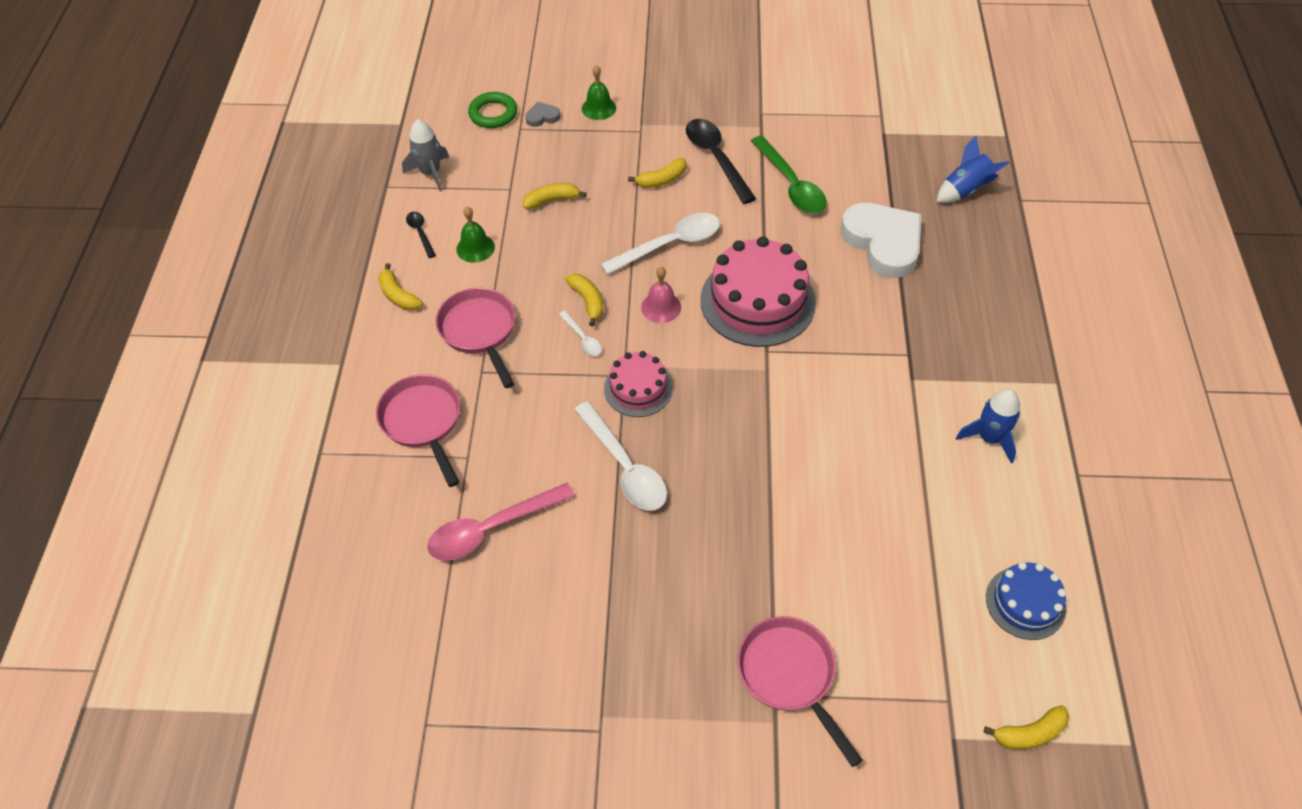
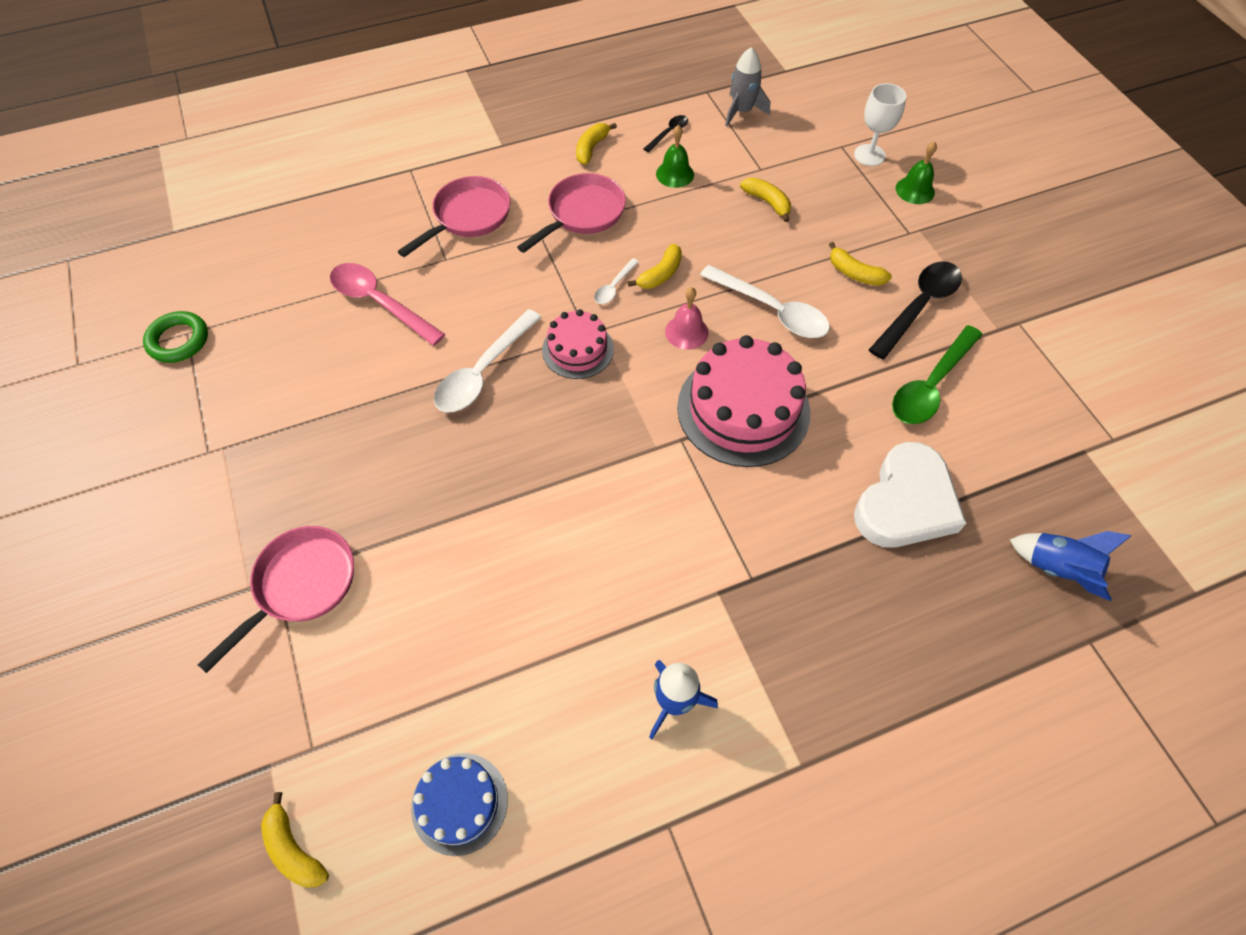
camera: 65 degrees right, 5 degrees up
green ring [468,92,517,128] -> green ring moved to [143,311,208,363]
grey heart [525,102,560,127] -> white goblet [854,83,906,166]

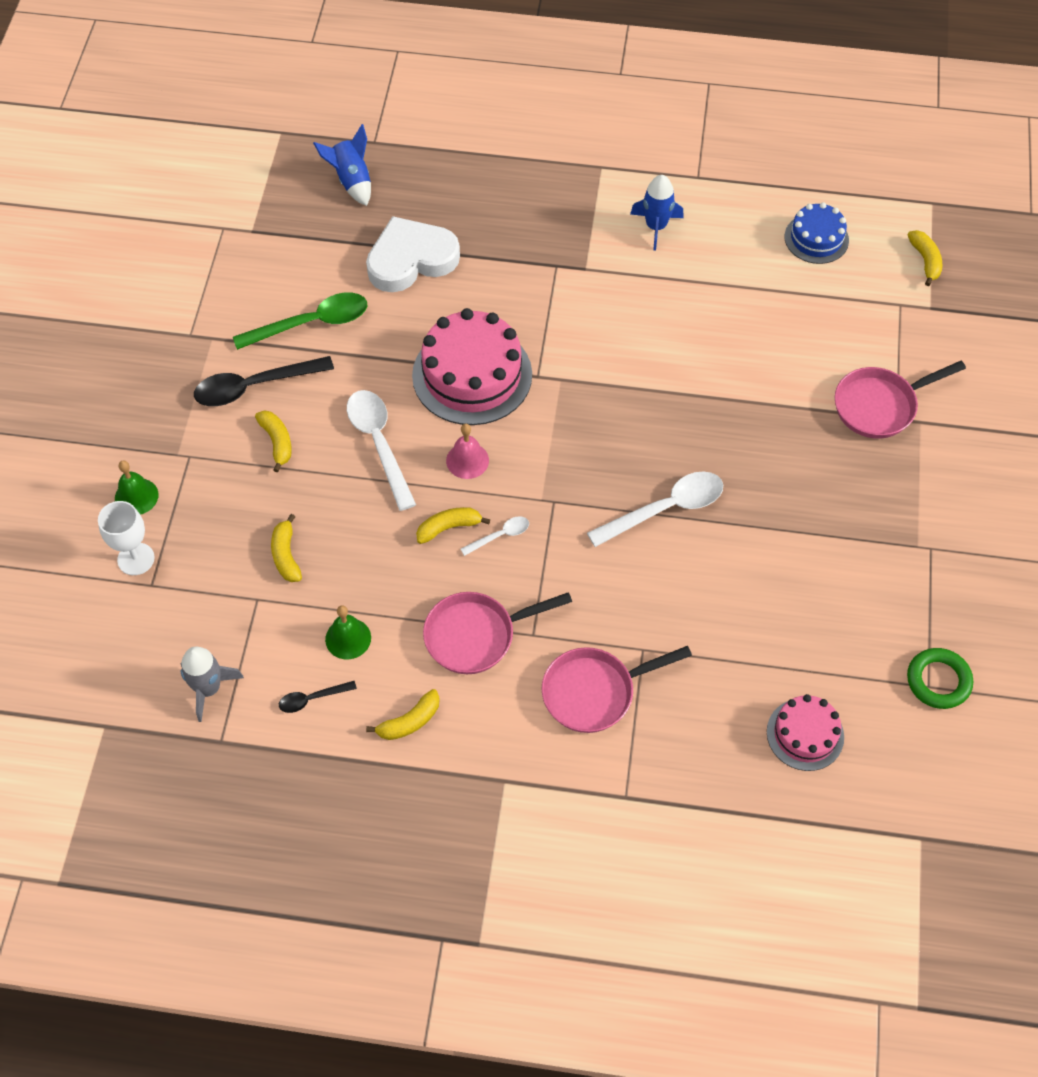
camera: 150 degrees left, 0 degrees up
pink spoon [330,263,445,346] -> none
pink cake [542,309,614,379] -> pink cake moved to [767,694,844,771]

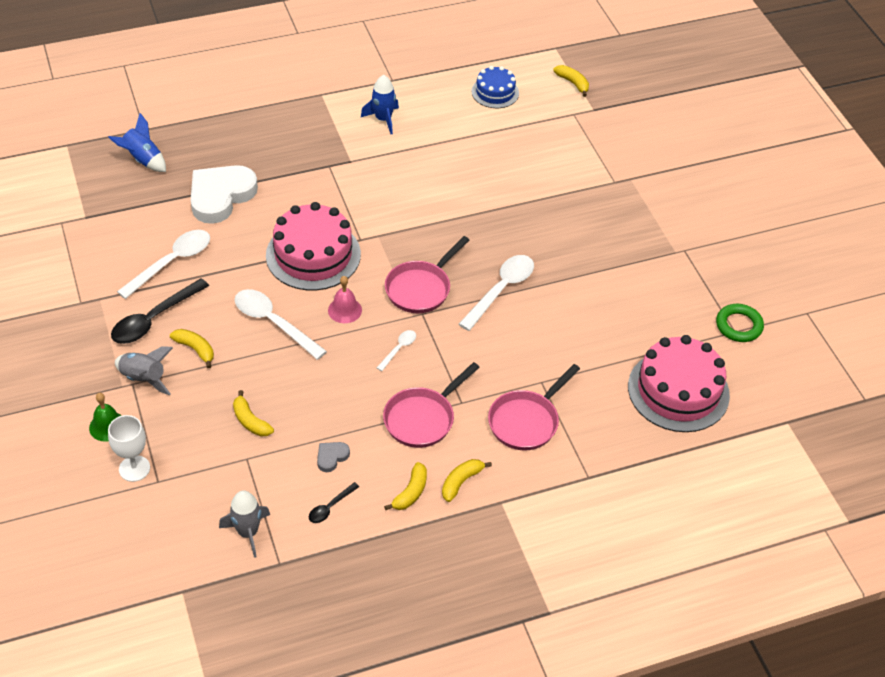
camera: 30 degrees left, 10 degrees down
green spoon [233,292,368,350] -> white spoon [117,230,210,299]
green bell [325,605,371,659] -> grey heart [317,442,350,472]
yellow banana [416,507,490,544] -> yellow banana moved to [442,459,492,502]
pink cake [767,694,844,771] -> pink cake [628,335,730,432], size x1.77
pink pan [835,361,966,439] -> pink pan moved to [385,236,469,313]
none -> grey rocket [115,346,173,395]

